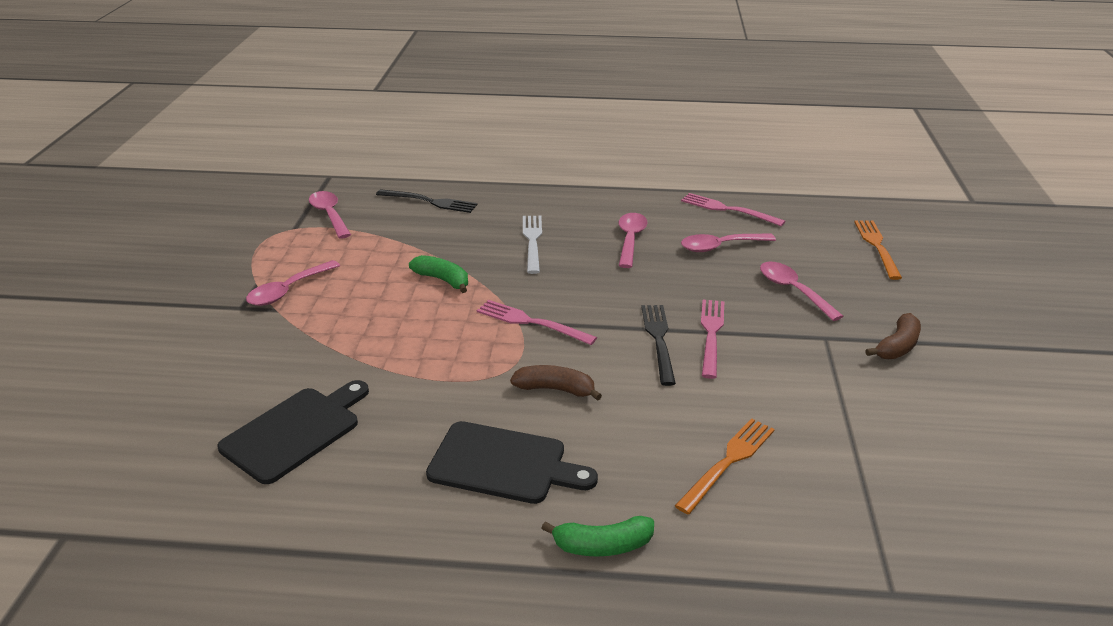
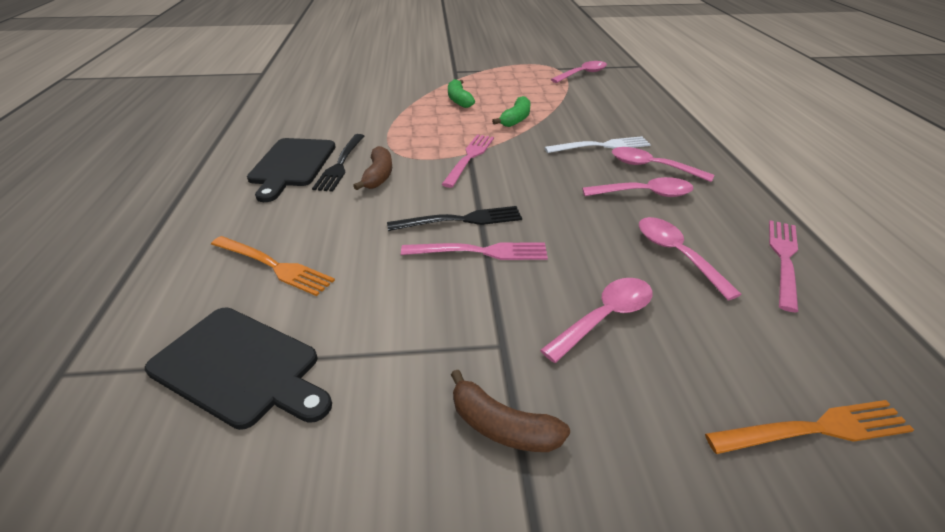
camera: 80 degrees right, 5 degrees up
black cutting board [218,380,369,484] -> black cutting board moved to [145,308,332,430]
pink spoon [246,260,340,306] -> pink spoon moved to [612,147,714,182]
black fork [376,189,477,213] -> black fork moved to [312,134,364,192]
green banana [541,516,654,557] -> green banana moved to [448,79,475,108]

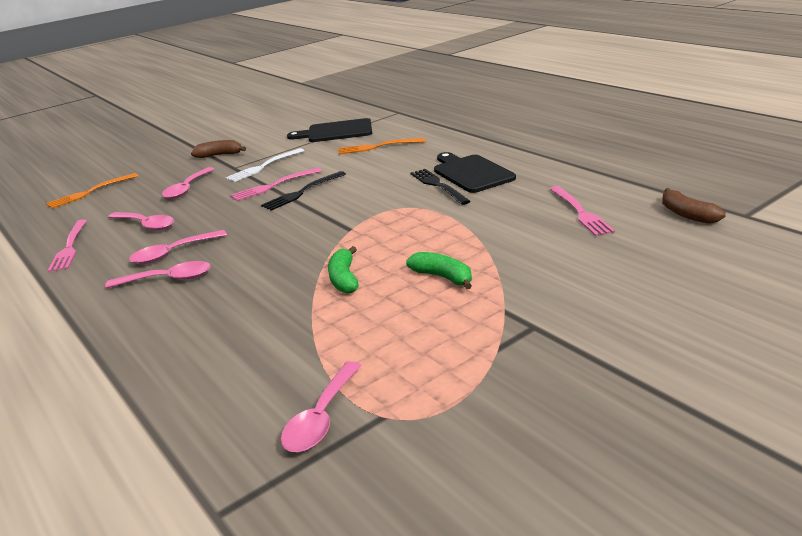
camera: 150 degrees right, 10 degrees down
brown banana [353,146,392,190] -> brown banana moved to [662,188,726,224]
pink fork [441,135,494,188] -> pink fork moved to [550,186,615,236]
white fork [544,136,651,153] -> white fork moved to [225,148,304,182]

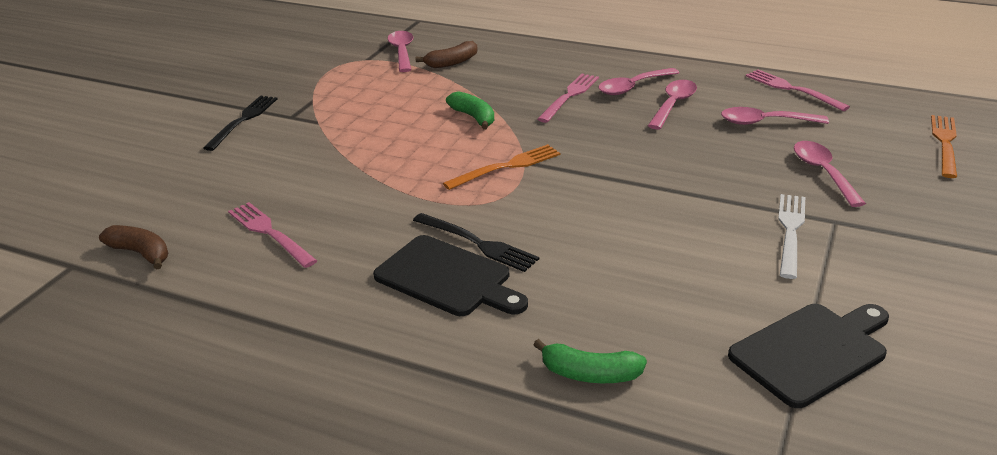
camera: 150 degrees right, 5 degrees up
brown banana [191,140,246,158] -> brown banana moved to [416,41,478,68]
pink fork [231,168,322,201] -> pink fork moved to [537,74,599,123]
black fork [261,171,346,211] -> black fork moved to [203,96,278,151]
orange fork [339,138,425,154] -> orange fork moved to [443,144,560,190]
green banana [406,252,472,289] -> green banana moved to [533,339,647,383]

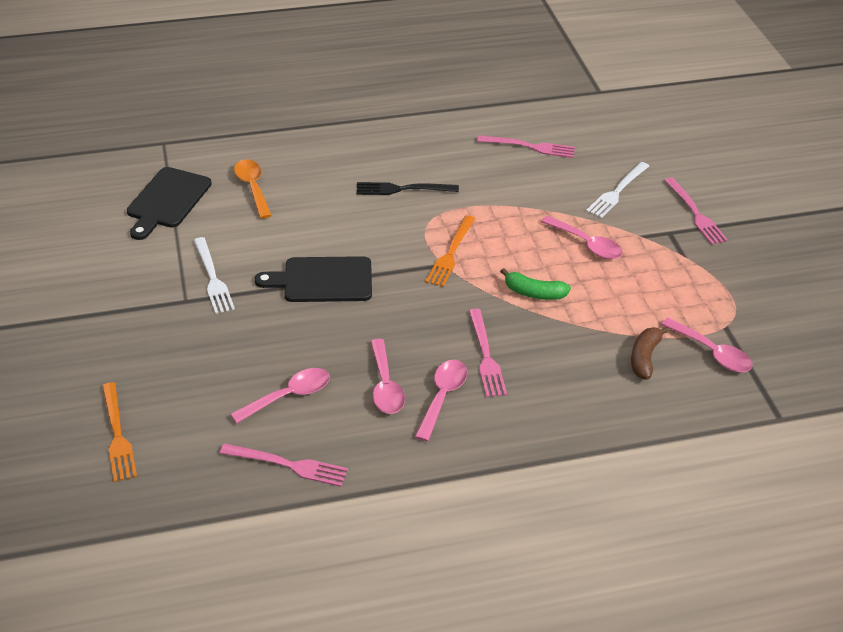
camera: 140 degrees right, 10 degrees up
brown banana [99,225,168,270] -> none
black fork [203,96,278,151] -> pink fork [664,178,728,245]
black cutting board [373,235,528,316] -> black cutting board moved to [255,256,372,302]
green banana [533,339,647,383] -> none
pink spoon [794,141,866,207] -> pink spoon moved to [541,216,622,259]
none -> orange spoon [234,159,272,219]
none -> white fork [586,162,649,218]

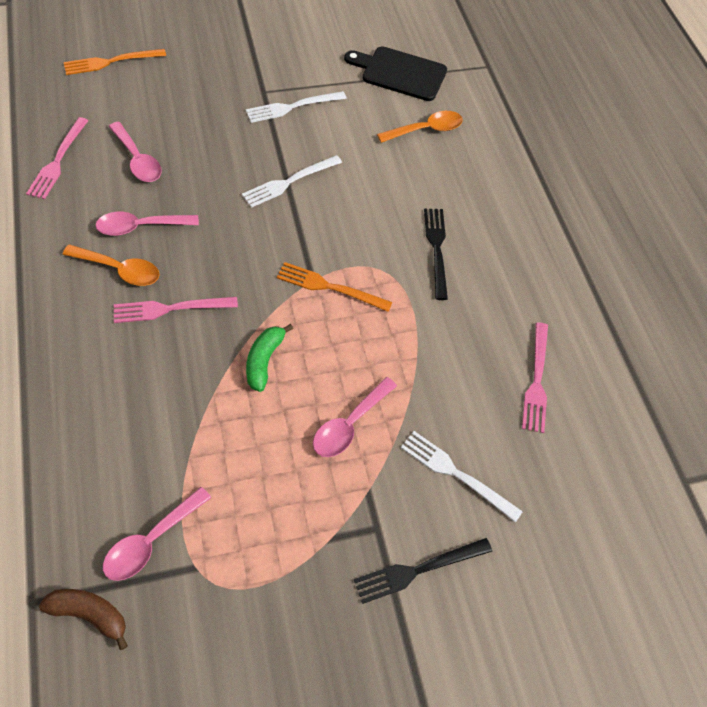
camera: 85 degrees right, 15 degrees up
black cutting board [255,256,372,302] -> white fork [242,155,342,208]
pink spoon [415,360,467,441] -> orange spoon [63,245,160,286]
brown banana [631,327,670,380] -> brown banana moved to [39,589,128,650]
pink fork [664,178,728,245] -> black fork [354,538,492,604]

